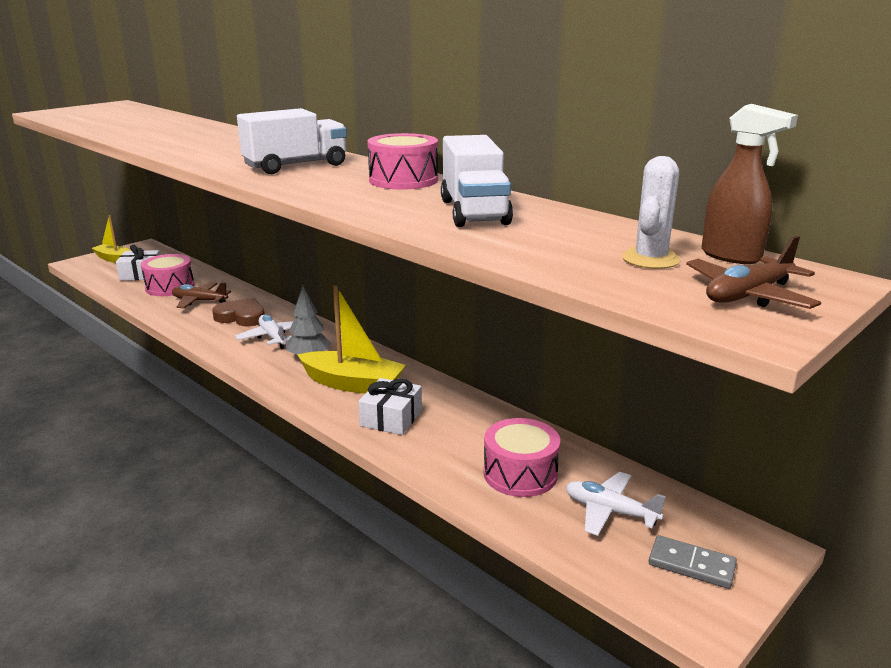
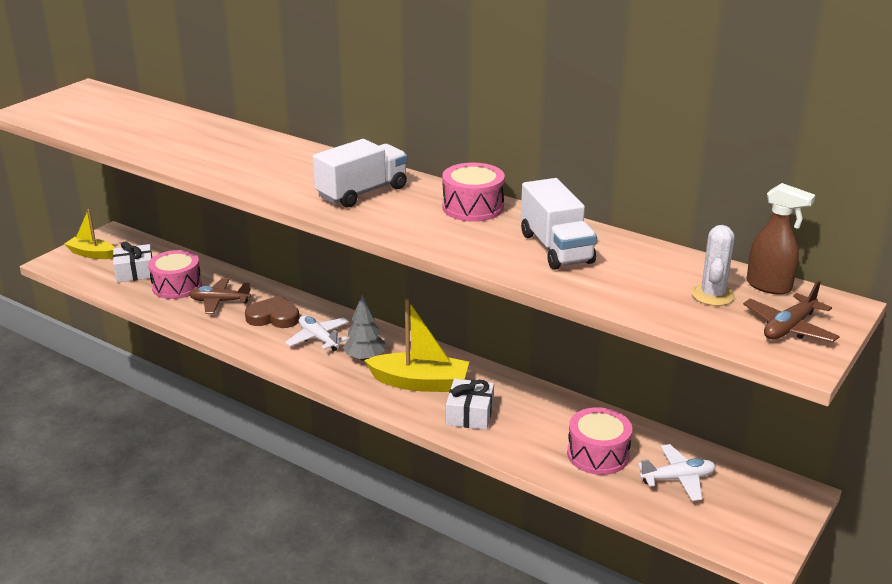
camera: 10 degrees left, 5 degrees up
white plane [566,472,666,536] -> white plane turned 150 degrees clockwise [638,444,716,501]
grey domino [648,535,737,589] -> none

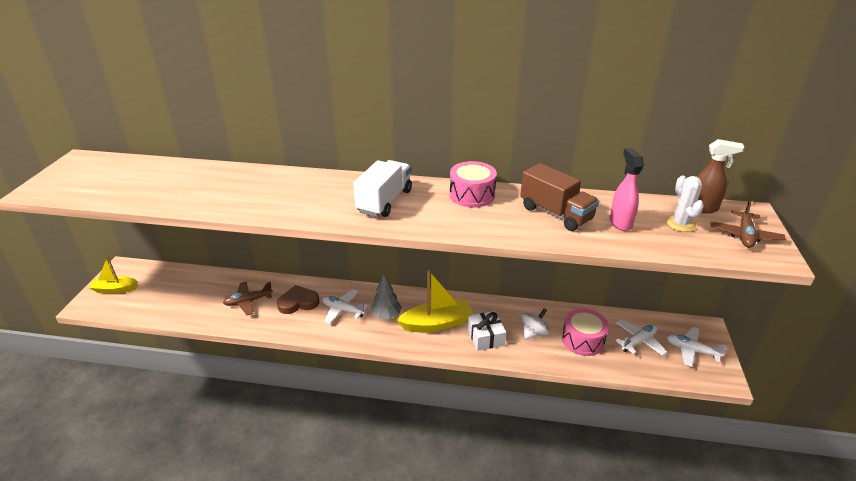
camera: 25 degrees left, 5 degrees up
white gift [113,242,152,283] -> none
pink drum [148,250,202,299] -> none
white truck [521,178,597,270] -> brown truck [520,163,599,231]
none -> white spinning top [522,308,550,339]
none -> pink spray bottle [610,148,644,231]
none -> white plane [667,327,727,367]

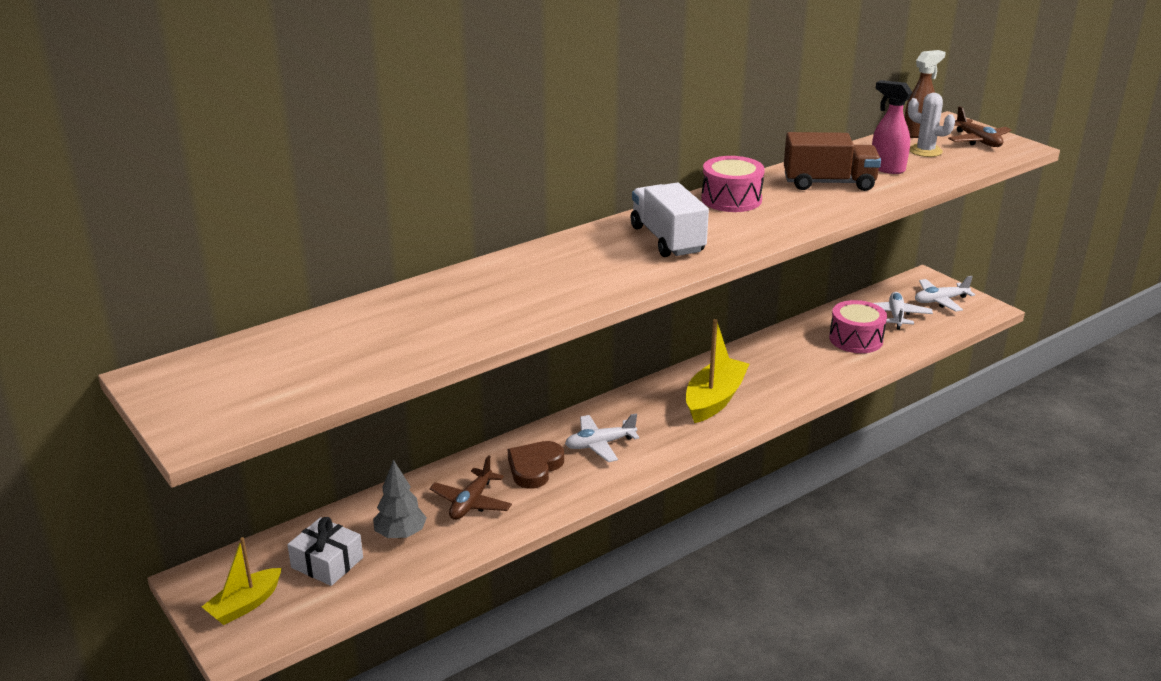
camera: 45 degrees left, 5 degrees down
grey tree [371,274,402,319] -> grey tree moved to [373,460,427,539]
white gift [467,311,506,351] -> white gift moved to [287,517,363,586]
white spinning top [522,308,550,339] -> none

